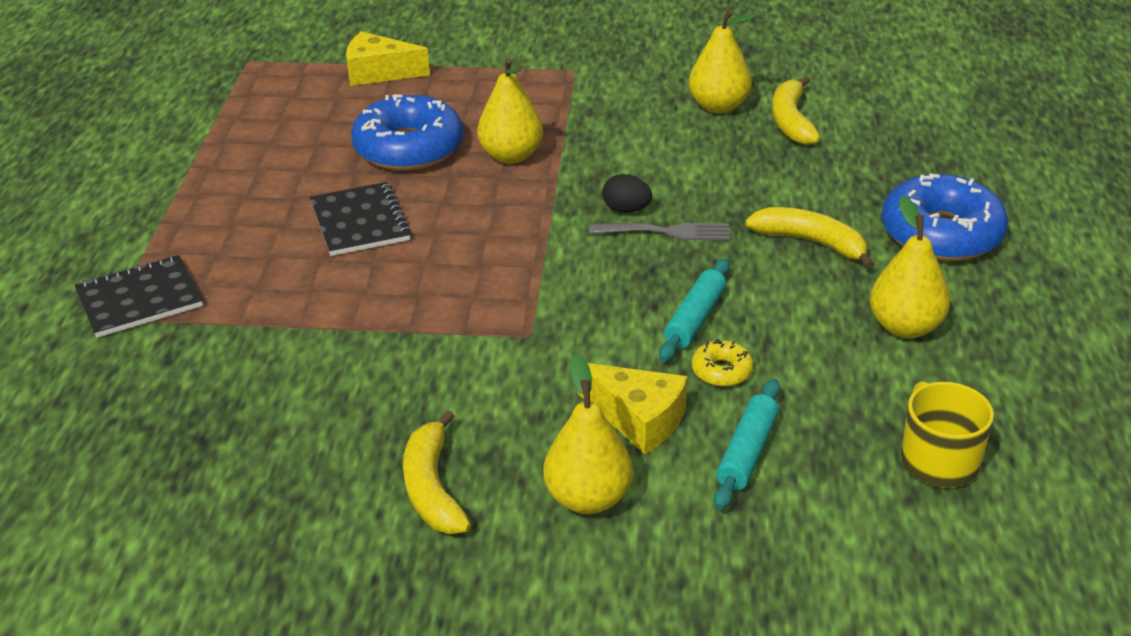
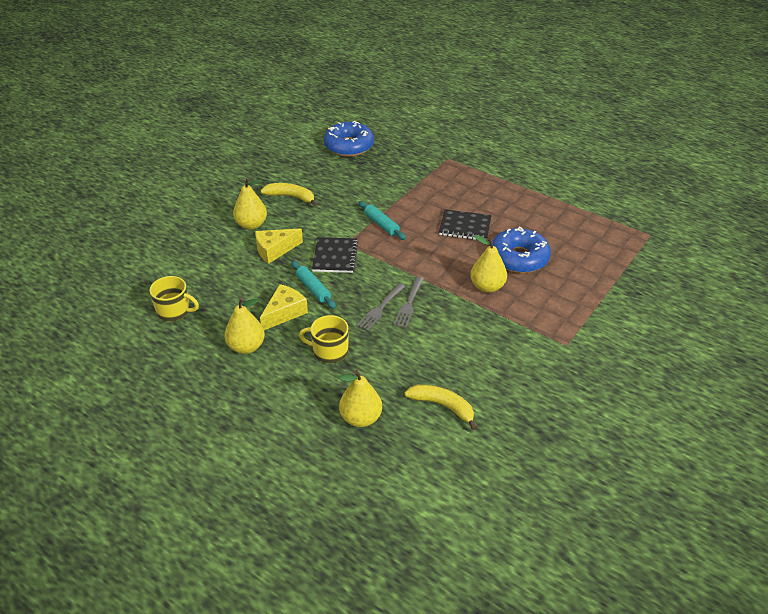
camera: 120 degrees right, 5 degrees up
black notebook [75,255,203,338] -> black notebook moved to [312,237,358,273]
yellow cheese [346,31,430,86] -> yellow cheese moved to [260,284,308,330]
black egg [602,174,652,213] -> grey fork [393,277,424,328]
yellow pear [689,10,756,114] -> yellow pear moved to [339,370,382,427]
yellow donut [692,339,753,387] -> none
turquoise rolling pin [714,379,780,510] -> turquoise rolling pin moved to [359,201,406,240]
yellow banana [745,207,874,269] -> yellow mug [299,315,349,363]
blue donut [882,173,1008,261] -> blue donut moved to [324,121,374,157]

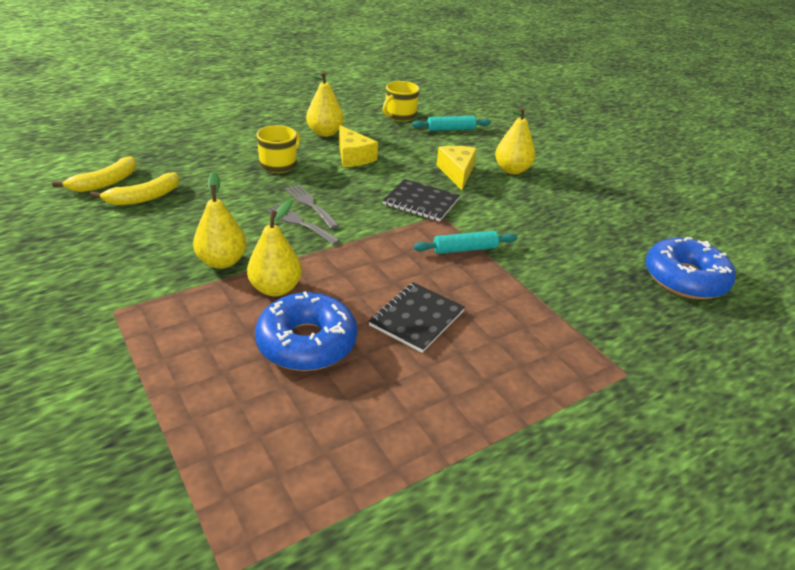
camera: 110 degrees right, 5 degrees down
yellow banana [261,183,317,206] -> yellow banana moved to [52,156,137,192]
turquoise rolling pin [291,261,336,309] -> turquoise rolling pin moved to [412,116,491,131]
yellow pear [339,370,382,427] -> yellow pear moved to [193,172,247,269]

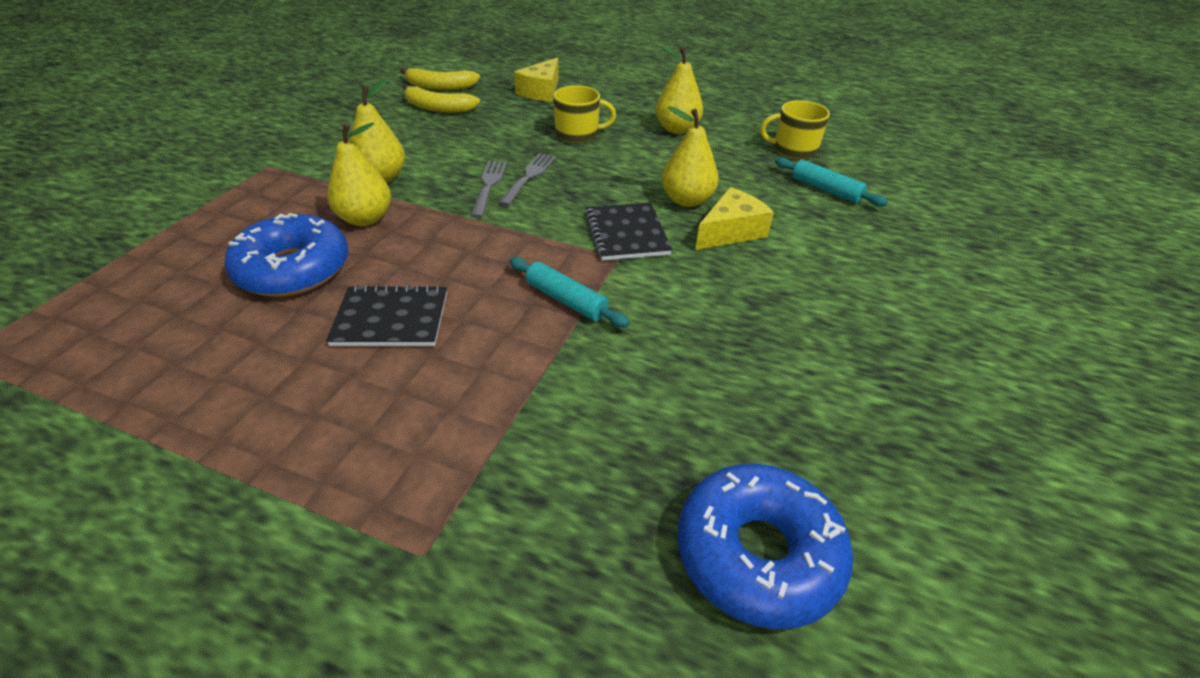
camera: 55 degrees right, 5 degrees up
yellow cheese [339,125,378,167] -> yellow cheese moved to [514,57,559,102]
yellow pear [495,107,536,174] -> yellow pear moved to [662,106,719,207]

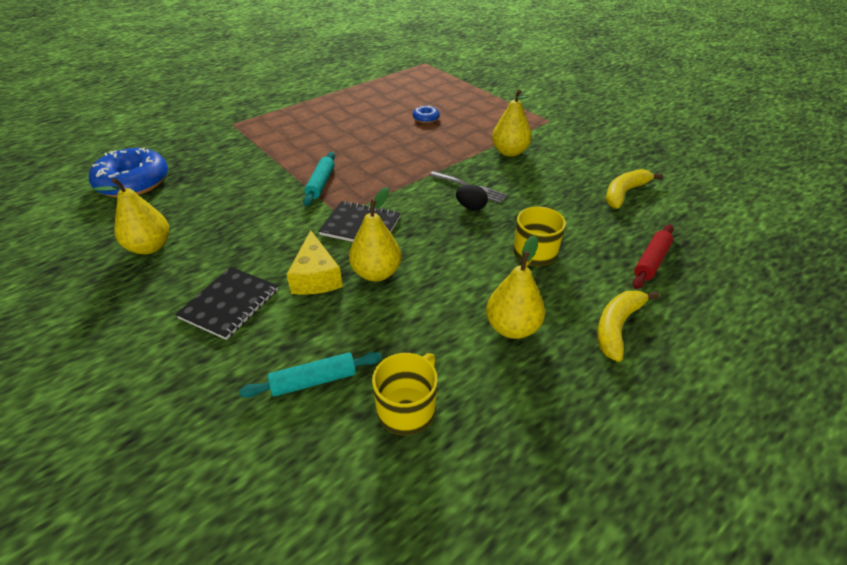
camera: 120 degrees right, 0 degrees up
blue donut [224,213,348,297] -> blue donut [413,105,439,123], size x0.45
black notebook [326,285,447,346] -> black notebook moved to [175,267,278,340]
yellow pear [327,122,391,226] -> yellow pear moved to [93,178,169,254]
yellow banana [400,68,480,90] -> yellow banana moved to [597,291,659,362]
grey fork [498,153,556,206] -> black egg [456,185,488,210]
turquoise rolling pin [509,257,630,328] -> turquoise rolling pin turned 60 degrees counterclockwise [303,152,335,206]
yellow cheese [514,57,559,102] -> red rolling pin [632,224,674,289]

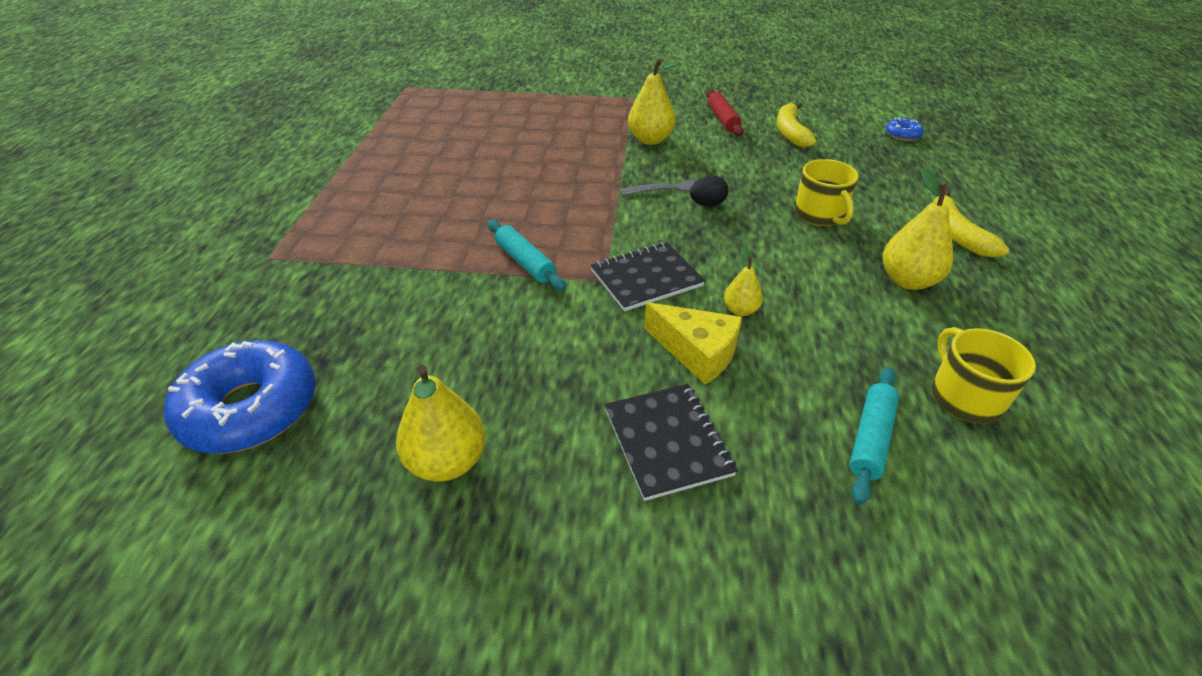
camera: 45 degrees left, 0 degrees up
yellow pear [349,187,401,281] -> yellow pear [724,247,763,316], size x0.57
blue donut [413,105,439,123] -> blue donut moved to [886,118,924,141]
red rolling pin [632,224,674,289] -> red rolling pin moved to [706,89,744,136]

